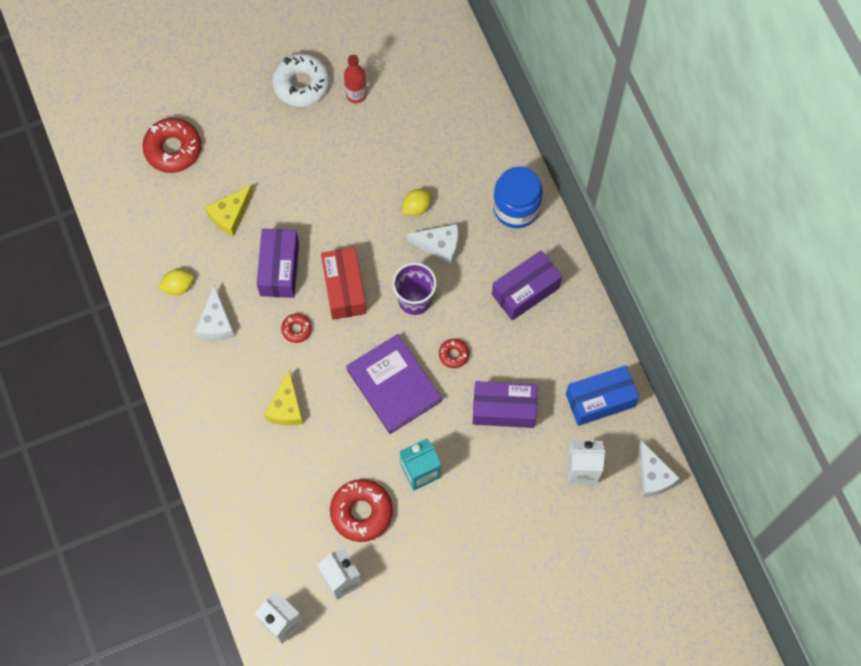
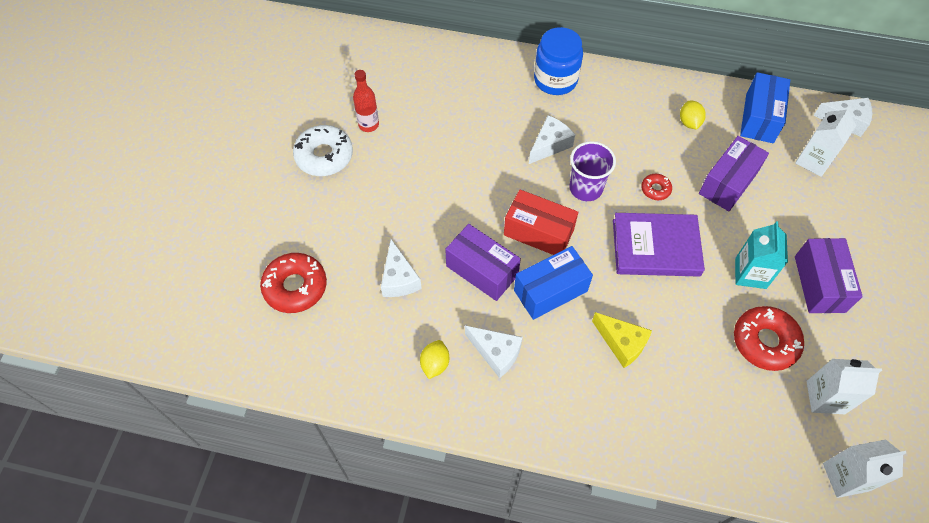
camera: 55 degrees left, 10 degrees down
yellow cheese [205,185,253,236] -> white cheese [381,239,422,297]
red donut [281,314,312,343] -> blue box [514,246,593,320]
yellow lemon [402,189,431,216] -> yellow lemon moved to [680,101,706,130]
purple box [492,250,562,320] -> purple box moved to [795,238,863,313]

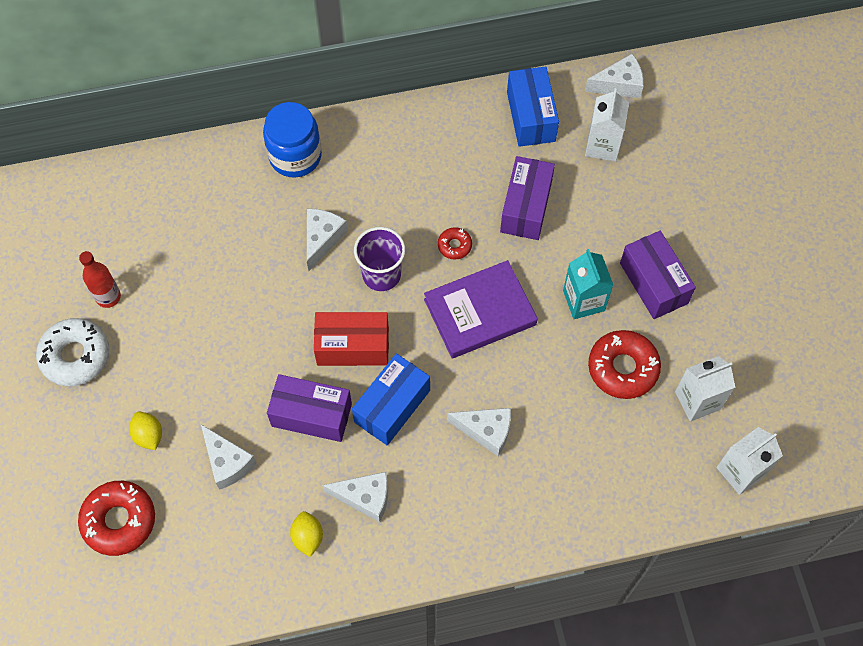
camera: 25 degrees left, 5 degrees up
yellow cheese [592,312,652,368] -> white cheese [447,408,511,456]
yellow lemon [680,101,706,130] -> yellow lemon moved to [129,412,162,450]

